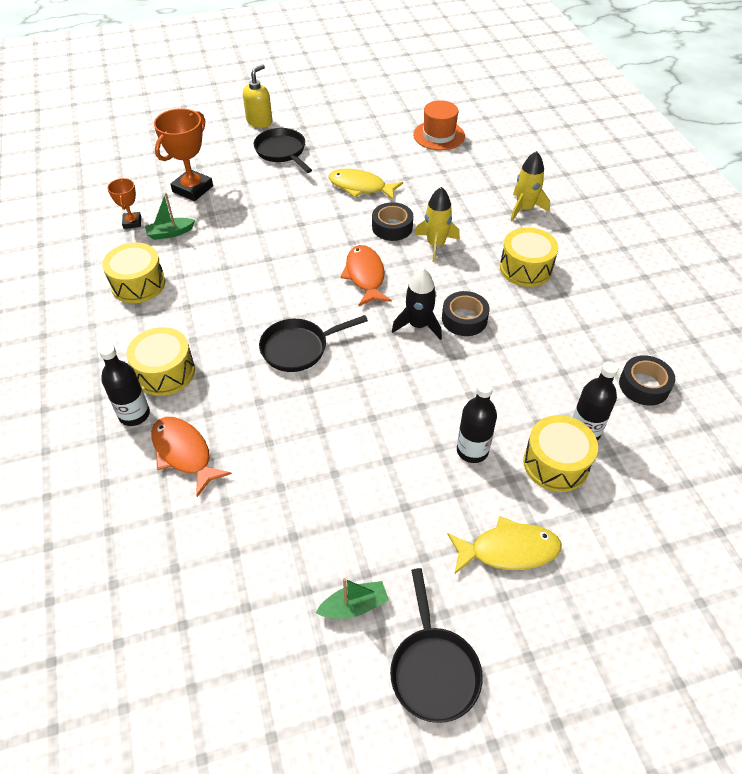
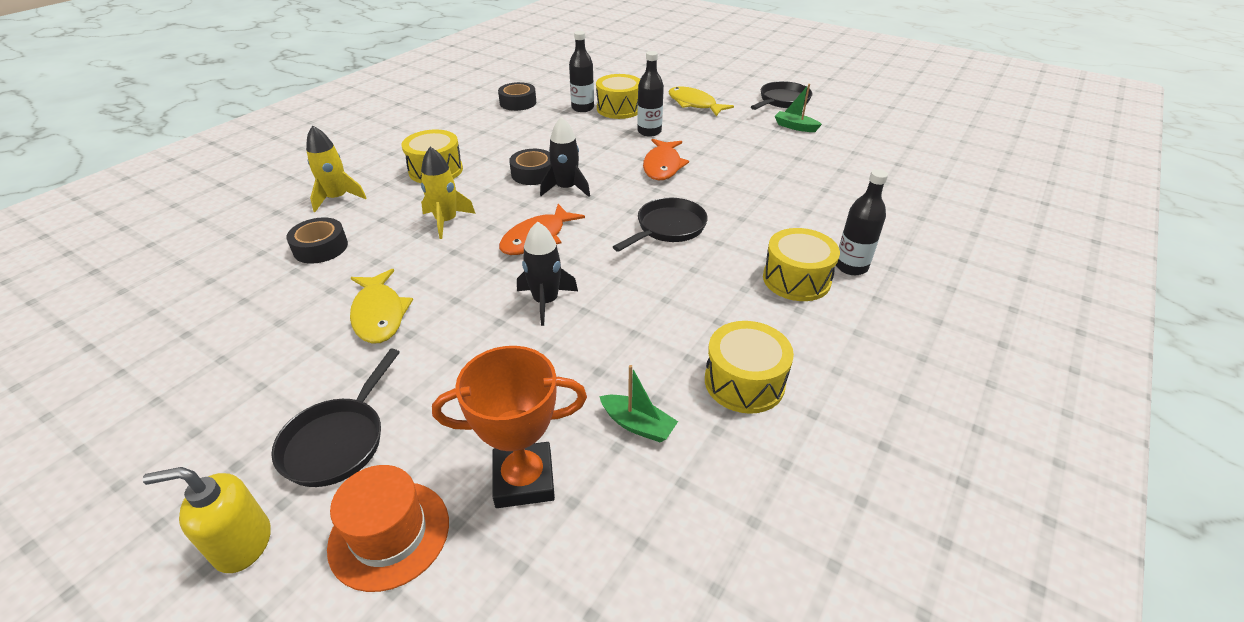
camera: 130 degrees left, 10 degrees down
orange trophy [107,178,141,229] -> none
orange fish [151,417,232,497] -> orange fish moved to [643,139,689,180]
black pan [259,315,368,372] -> black pan turned 75 degrees counterclockwise [613,198,708,252]
black tape [372,202,413,241] -> black tape moved to [286,217,348,264]
orange hat [413,100,465,150] -> orange hat moved to [327,465,449,592]
none -> black rocket [517,221,578,326]

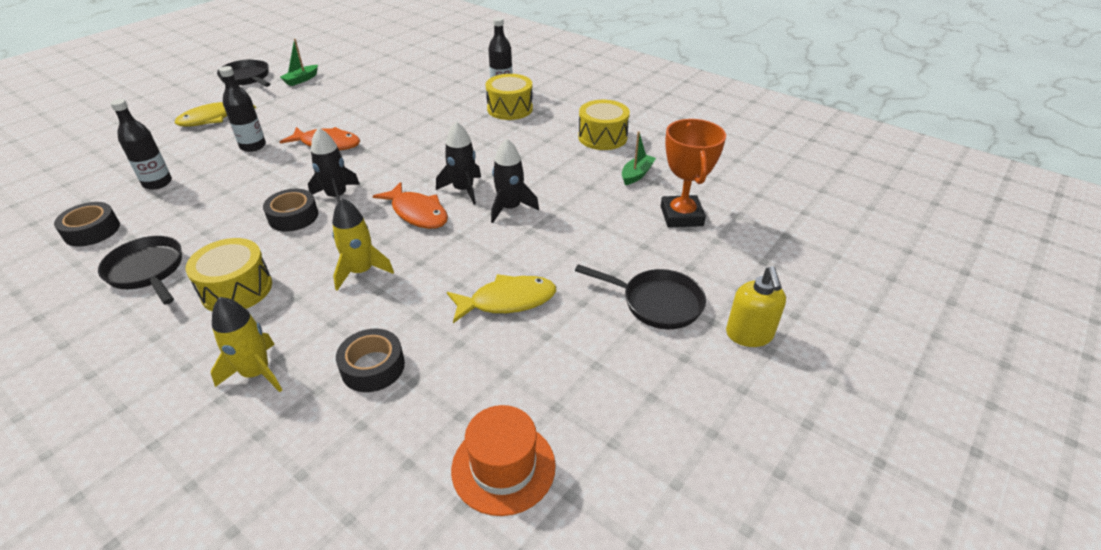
camera: 85 degrees left, 0 degrees up
orange hat [327,465,449,592] -> orange hat moved to [451,405,556,516]
yellow drum [596,74,640,119] -> none
black pan [613,198,708,252] -> black pan moved to [98,236,182,305]
none -> black rocket [436,121,481,205]

